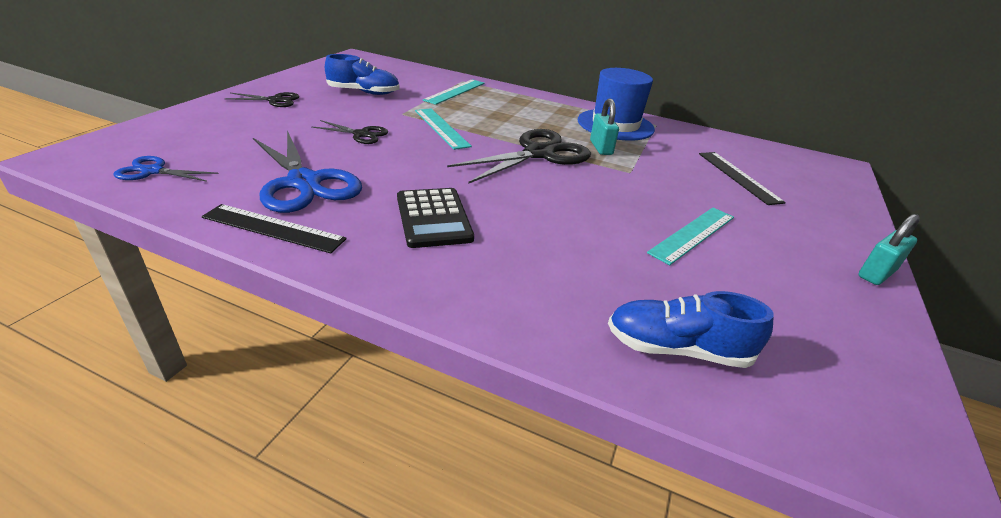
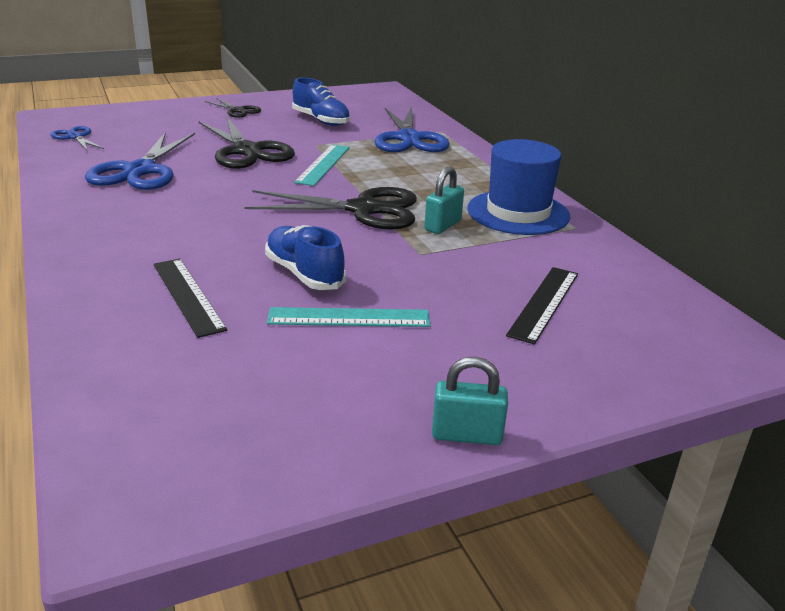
camera: 45 degrees right, 5 degrees down
black ruler [202,204,347,253] -> black ruler moved to [154,259,227,338]
black scissors [312,120,388,144] -> black scissors [199,117,295,169], size x1.95
black calculator [397,188,474,248] -> none
turquoise ruler [423,79,485,105] -> blue scissors [374,106,450,152]
blue shoe [608,291,774,368] -> blue shoe moved to [265,225,346,290]

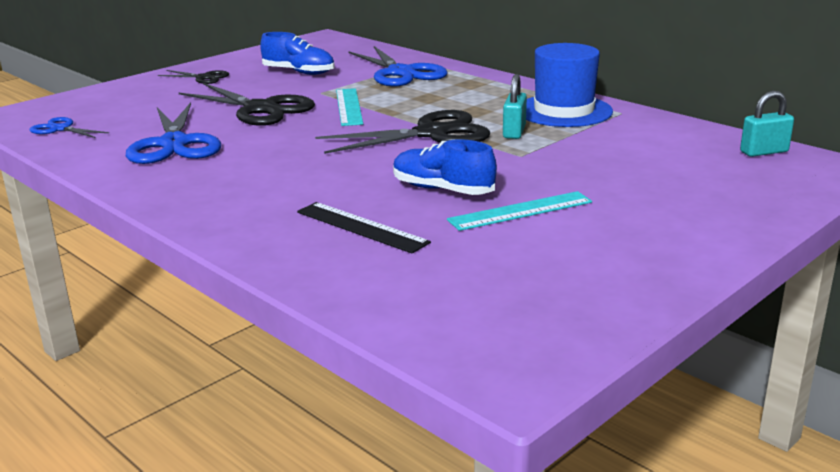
camera: 20 degrees left, 5 degrees down
turquoise padlock [432,357,508,445] -> turquoise padlock moved to [740,91,794,157]
black ruler [506,267,578,345] -> none

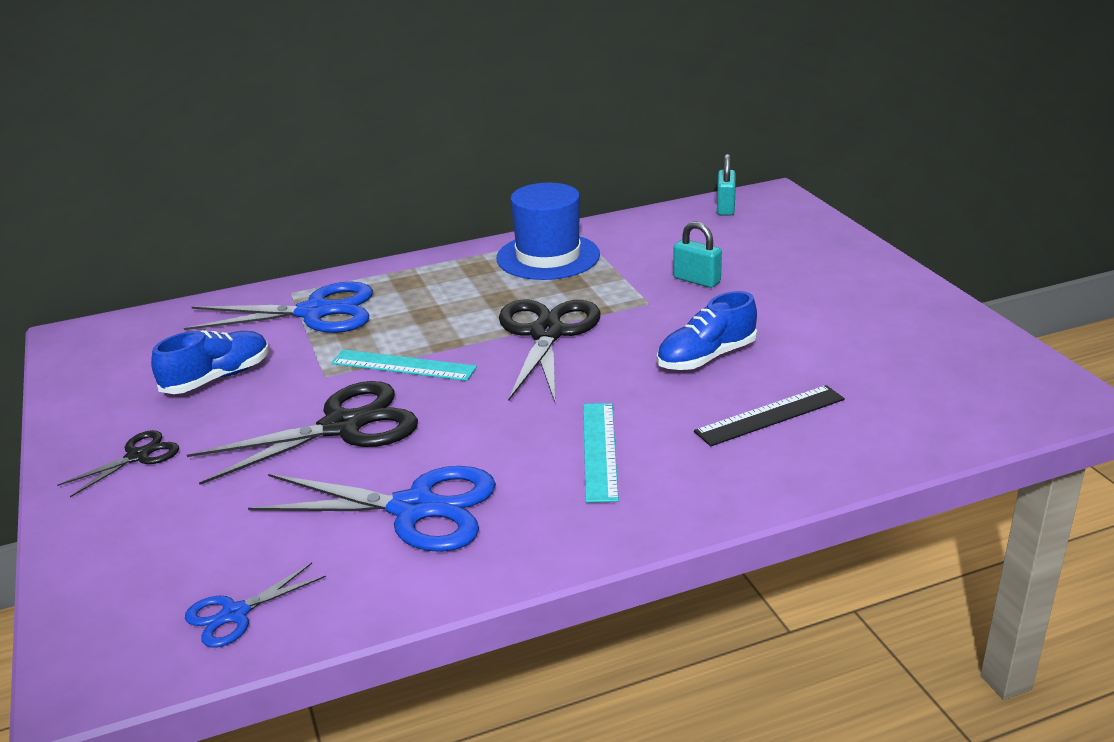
camera: 65 degrees left, 5 degrees up
turquoise ruler [447,191,592,231] -> turquoise ruler moved to [583,403,619,503]
turquoise padlock [503,74,527,139] -> turquoise padlock moved to [673,221,722,288]

